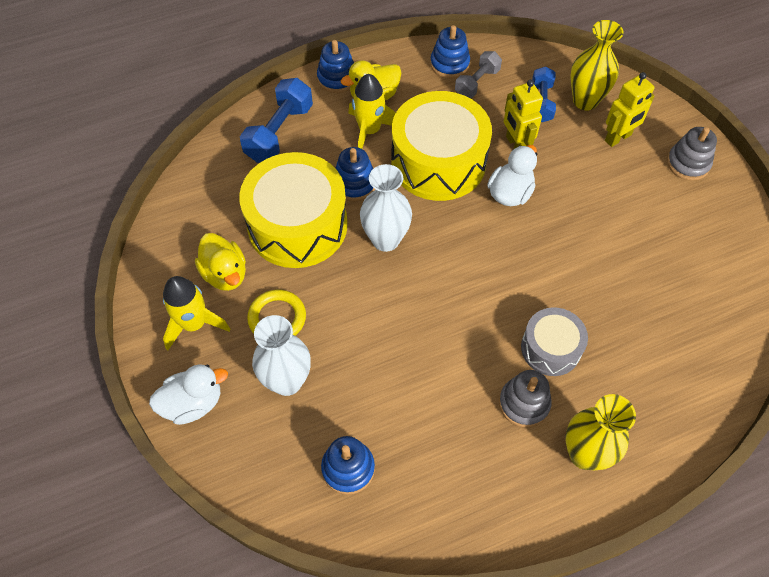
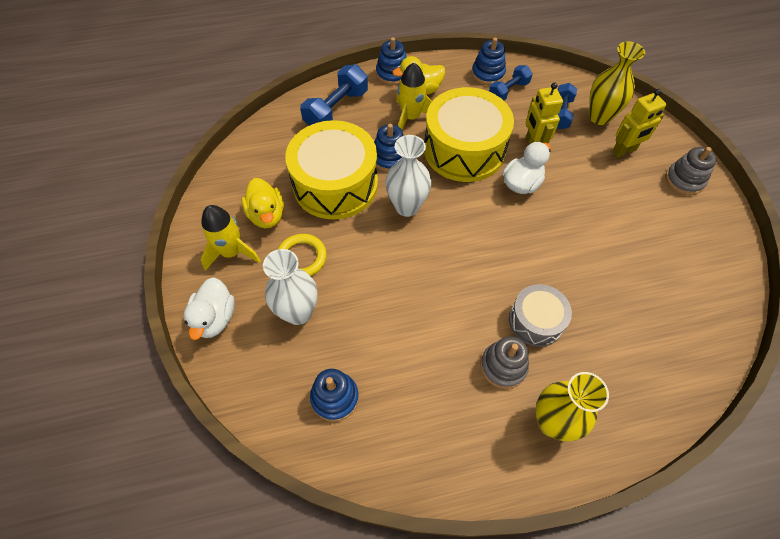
camera: 10 degrees right, 0 degrees up
white duck [149,364,228,425] -> white duck turned 105 degrees clockwise [184,277,235,340]
grey dumbbell [455,51,502,98] -> blue dumbbell [489,65,533,100]

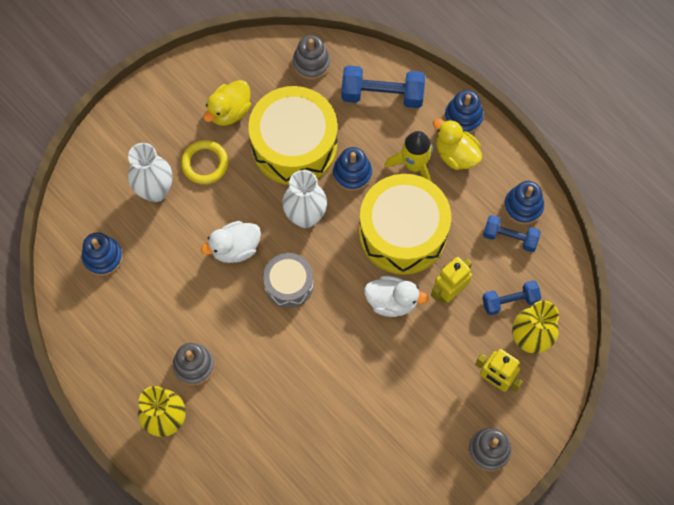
camera: 60 degrees right, 10 degrees up
white duck [184,277,235,340] -> white duck moved to [201,221,261,263]
yellow rocket [201,205,261,270] -> none
grey drum [509,284,572,347] -> grey drum moved to [263,253,313,308]
none -> grey stacking toy [293,35,330,80]

